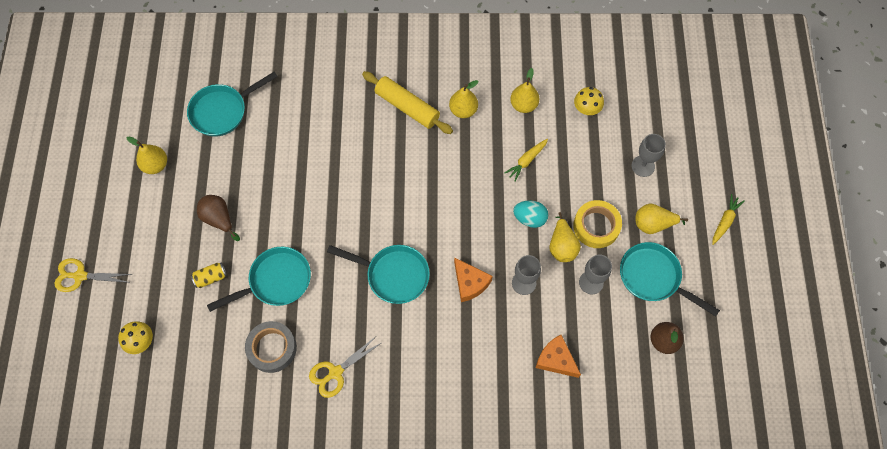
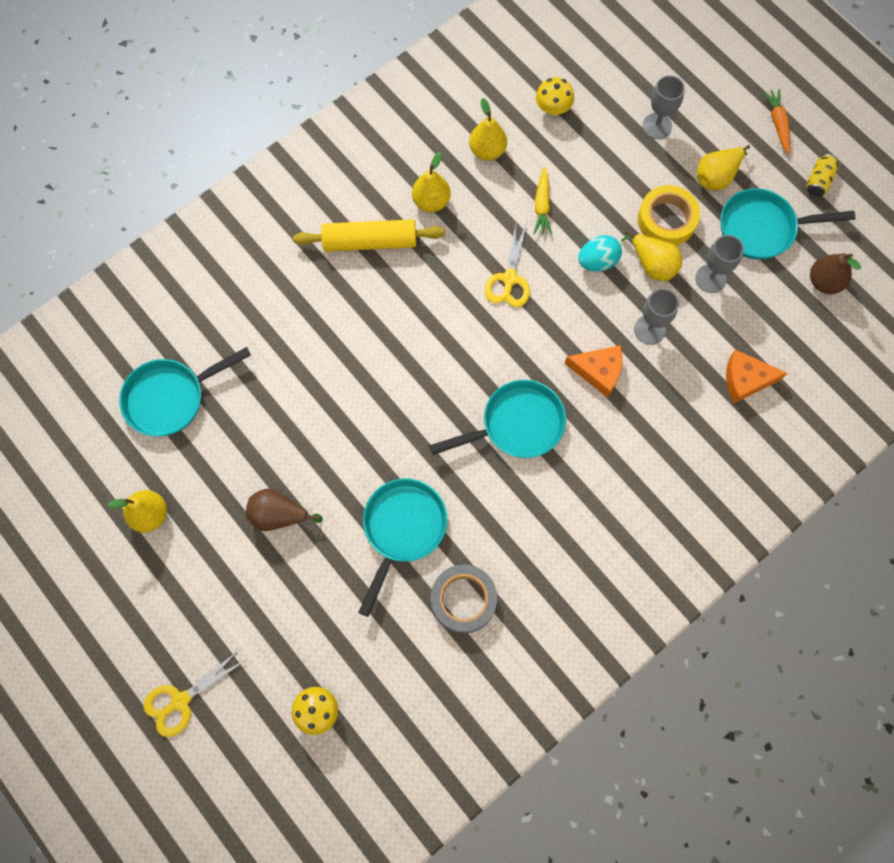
camera: 40 degrees left, 5 degrees up
turquoise pan [187,71,278,137] -> turquoise pan turned 45 degrees clockwise [119,347,251,436]
yellow can [191,263,227,288] -> yellow can moved to [806,154,838,197]
yellow scissors [309,337,381,398] -> yellow scissors moved to [485,221,530,307]
yellow carrot [712,194,745,245] -> orange carrot [763,89,790,154]

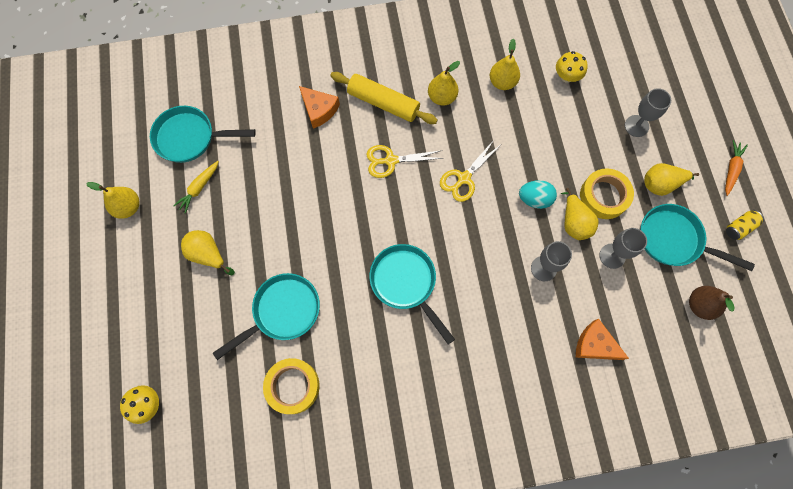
camera: 30 degrees right, 0 degrees up
yellow scissors [143,650,246,737] -> yellow scissors moved to [366,145,443,178]
brown pear [246,488,323,531] -> yellow pear [181,230,235,275]
turquoise pan [429,380,566,458] -> turquoise pan turned 135 degrees counterclockwise [369,244,455,345]
grey tape [431,564,497,633] -> yellow tape [263,358,320,414]
yellow carrot [533,167,552,235] -> yellow carrot moved to [173,161,219,214]
orange cheese [565,345,622,398] -> orange cheese moved to [299,86,340,129]

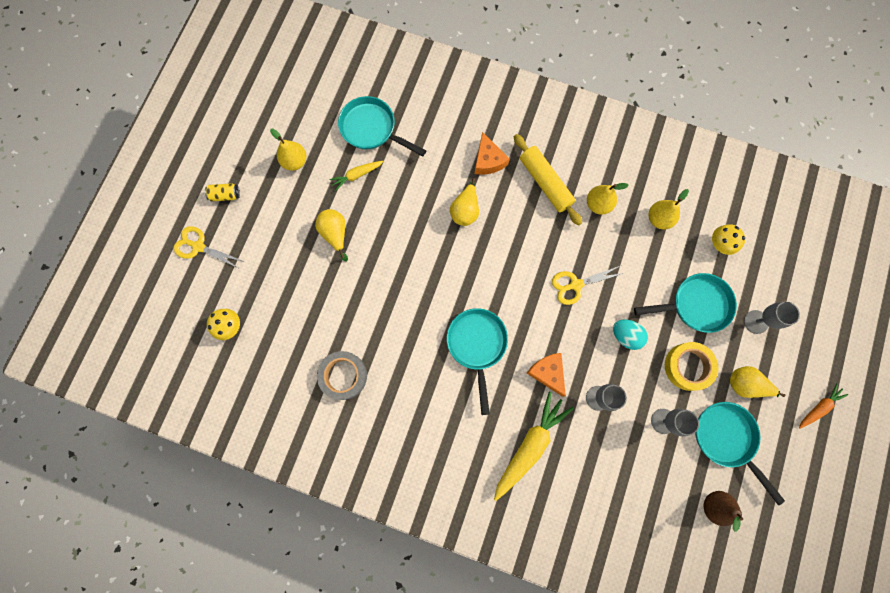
camera: 30 degrees right, 5 degrees up
turquoise pan [213,273,320,360] -> turquoise pan moved to [634,273,737,333]
yellow tape [263,358,320,414] -> grey tape [317,351,367,400]
yellow scissors [366,145,443,178] -> yellow scissors moved to [174,226,245,269]
yellow pear [561,188,598,240] -> yellow pear moved to [450,178,479,226]
orange cheese [576,318,629,360] -> orange cheese moved to [527,353,566,397]
yellow can [726,210,764,240] -> yellow can moved to [205,183,240,201]
none -> yellow carrot [494,392,574,501]

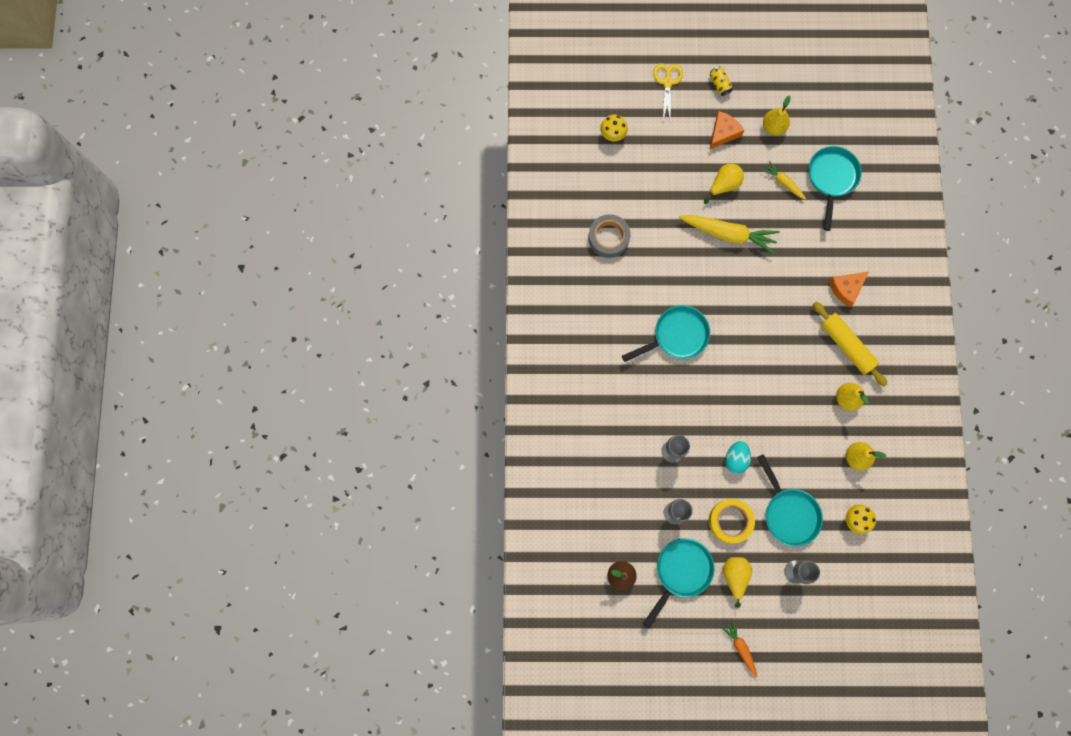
camera: 70 degrees right, 0 degrees up
yellow pear [450,178,479,226] -> none
yellow carrot [494,392,574,501] -> yellow carrot moved to [679,215,780,254]
yellow rolling pin [514,134,582,226] -> yellow rolling pin turned 75 degrees counterclockwise [813,302,887,387]
orange cheese [527,353,566,397] -> orange cheese moved to [710,111,745,149]
yellow scissors [552,266,624,305] -> none
orange carrot [799,383,848,428] -> orange carrot turned 150 degrees counterclockwise [722,621,758,677]

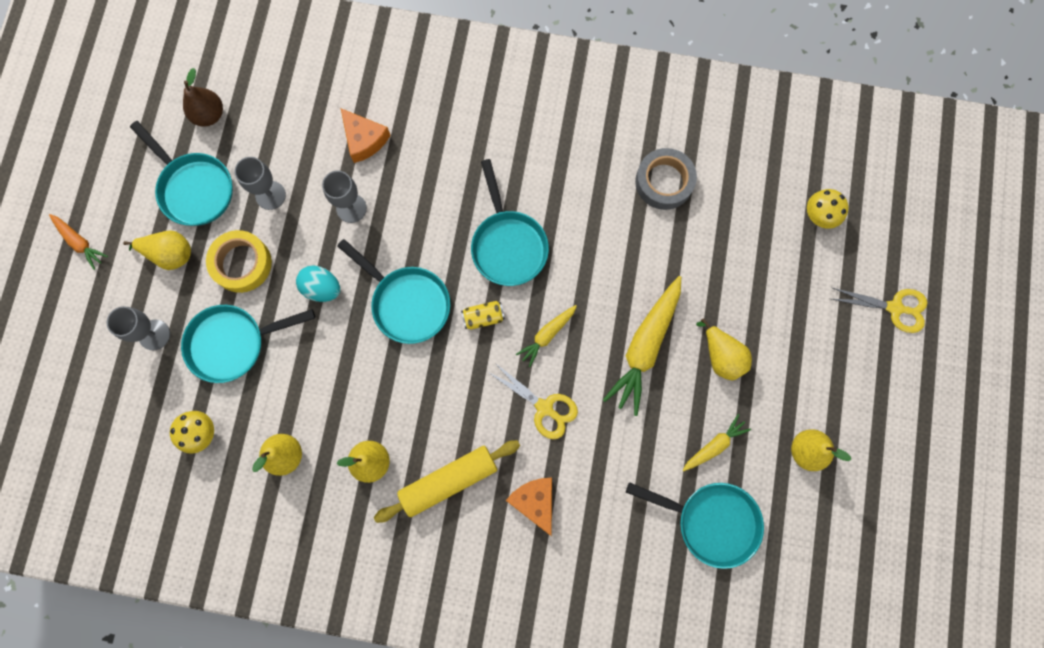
camera: 100 degrees right, 0 degrees up
yellow can [710,66,733,96] -> yellow can moved to [461,301,505,330]
orange cheese [710,111,745,149] -> orange cheese moved to [341,108,390,163]
orange carrot [722,621,758,677] -> orange carrot turned 60 degrees clockwise [49,214,108,270]
none -> turquoise pan [337,239,450,344]
none -> yellow scissors [488,362,578,439]
none -> yellow carrot [516,305,577,367]

